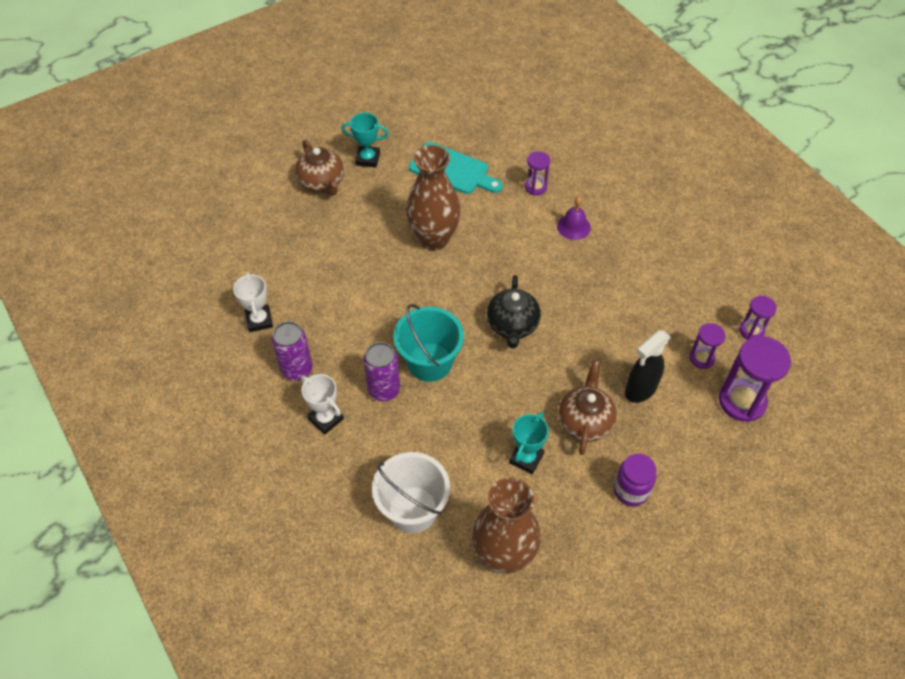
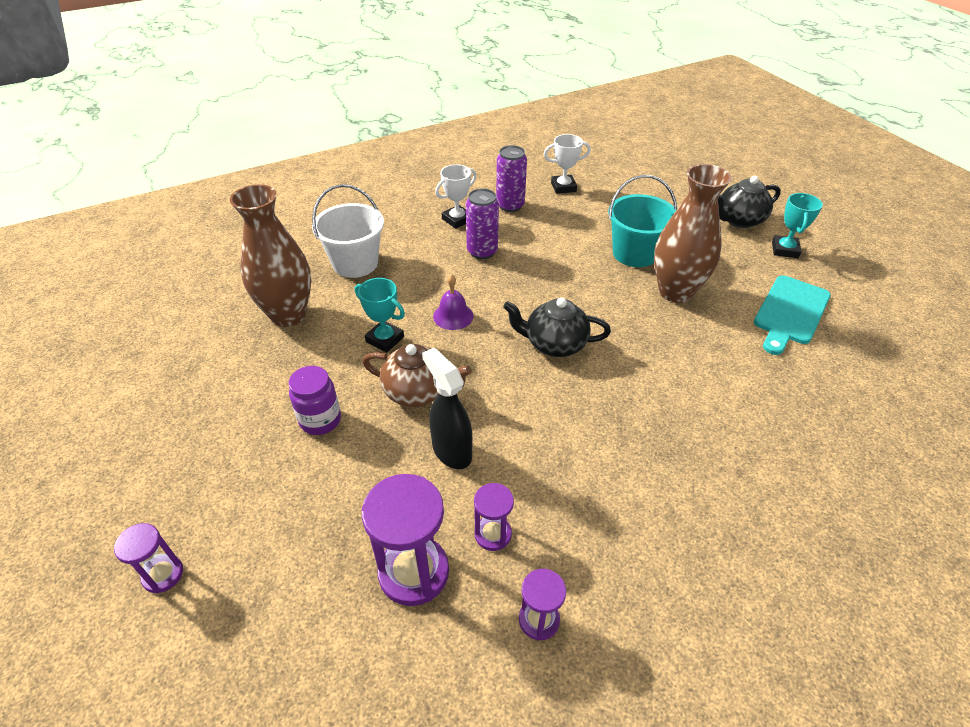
camera: 95 degrees right, 10 degrees down
brown teapot [295,140,344,196] -> black teapot [718,176,781,228]
turquoise bucket [394,304,464,382] -> turquoise bucket moved to [608,175,677,267]
purple hourglass [525,151,550,195] -> purple hourglass moved to [114,523,183,593]
purple bell [557,197,591,240] -> purple bell moved to [433,274,473,330]

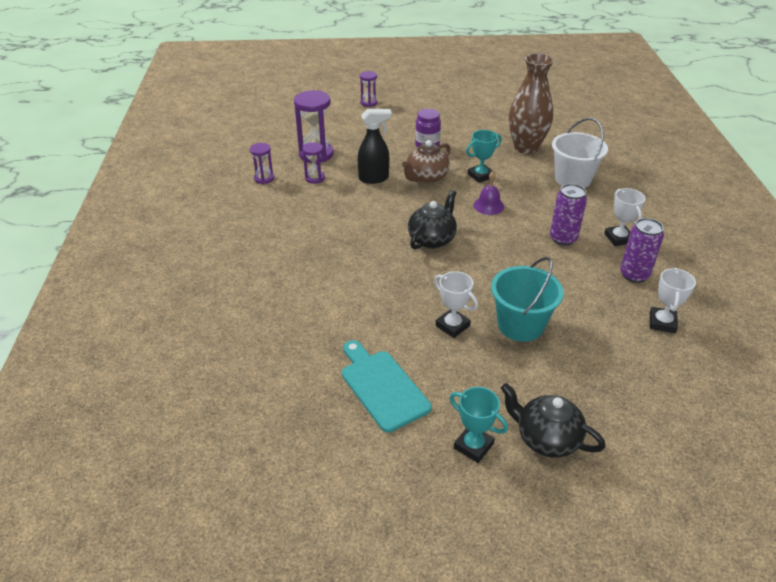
camera: 115 degrees right, 5 degrees down
brown vase [654,164,732,303] -> white trophy [434,271,478,338]
black teapot [718,176,781,228] -> black teapot turned 60 degrees counterclockwise [501,383,605,458]

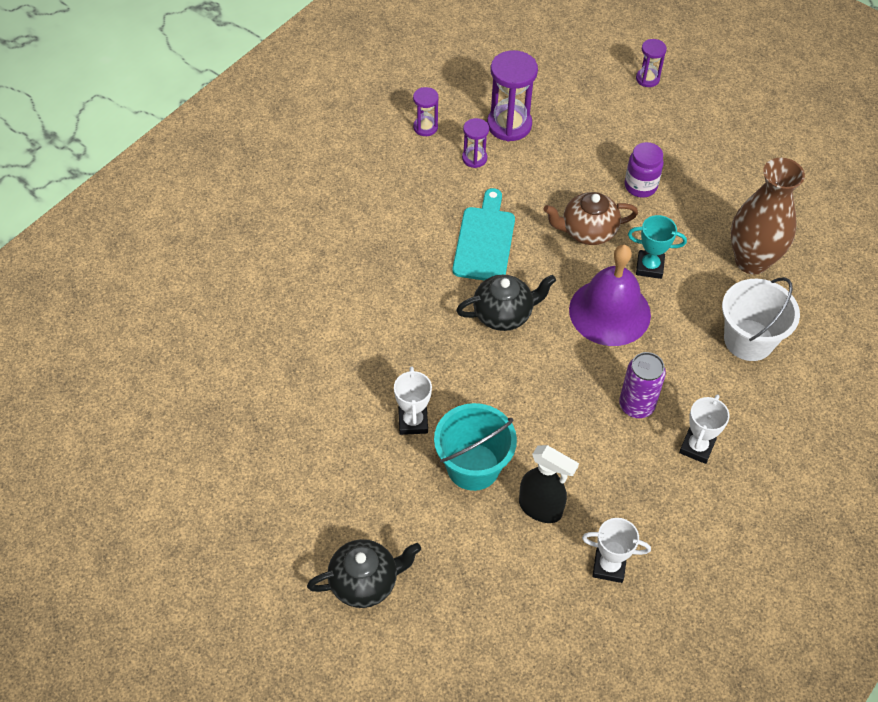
camera: 40 degrees right, 15 degrees up
turquoise cutting board [342,340,432,433] -> turquoise cutting board moved to [452,188,515,280]
black spray bottle [358,109,392,184] -> black spray bottle moved to [519,445,579,523]
turquoise trophy [450,387,508,463] -> none
purple bell [473,171,504,215] -> purple bell [569,245,651,346], size x2.03
black teapot [501,383,605,458] -> black teapot turned 90 degrees clockwise [307,539,421,608]
purple can [620,218,664,283] -> none
white trophy [650,268,696,333] -> white trophy turned 45 degrees clockwise [582,518,651,583]

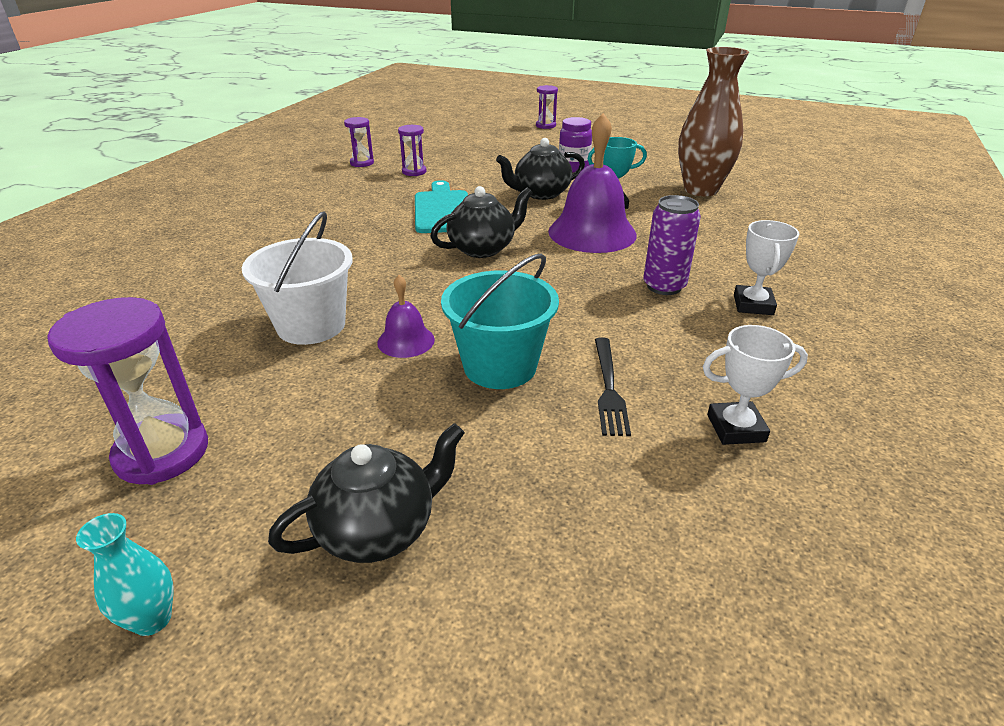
camera: 15 degrees left, 20 degrees down
white trophy [394,366,432,435] -> purple bell [377,275,435,358]
purple hourglass [487,50,538,142] -> purple hourglass moved to [47,297,208,485]
black spray bottle [519,445,579,523] -> black fork [595,337,631,436]
brown teapot [543,192,638,245] -> black teapot [496,138,585,200]
white bucket [722,277,800,361] -> white bucket moved to [242,211,353,345]
none -> turquoise vase [76,513,174,636]

